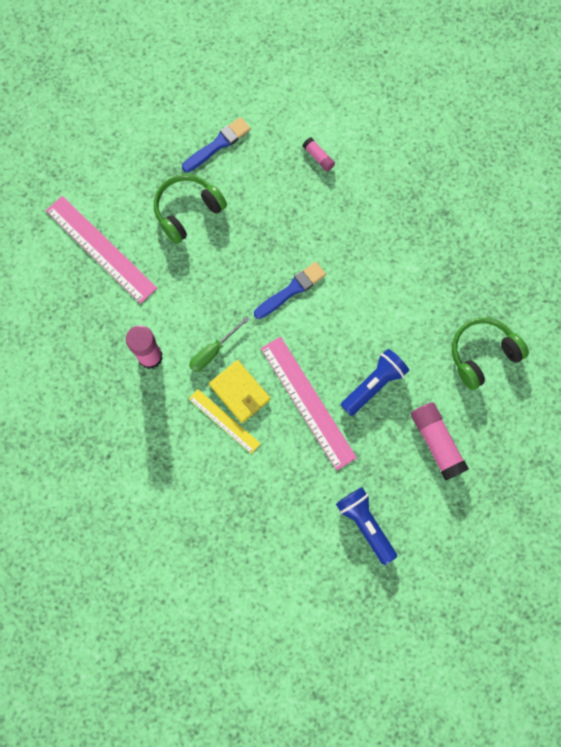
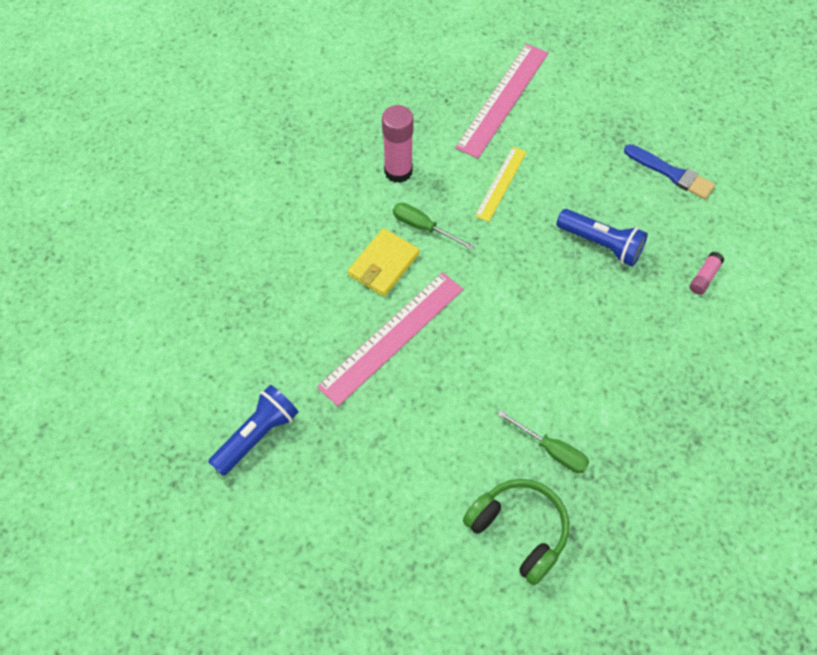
camera: 75 degrees right, 15 degrees down
green headphones [154,174,227,244] -> none
yellow ruler [189,389,261,454] -> yellow ruler moved to [475,147,527,222]
blue brush [254,262,326,319] -> none
blue flashlight [341,349,409,416] -> blue flashlight moved to [557,209,648,267]
pink glue stick [411,402,469,481] -> none
none -> green screwdriver [497,410,589,473]

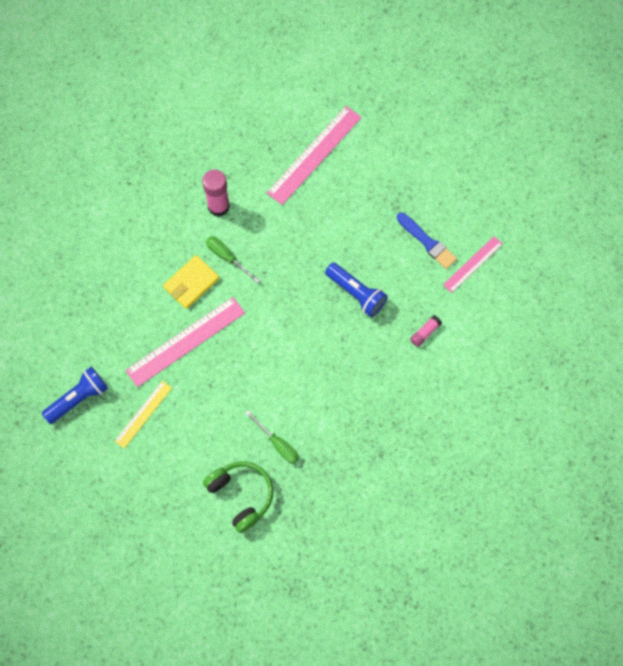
camera: 10 degrees right, 10 degrees up
yellow ruler [475,147,527,222] -> yellow ruler moved to [114,381,172,449]
none -> pink ruler [443,236,503,293]

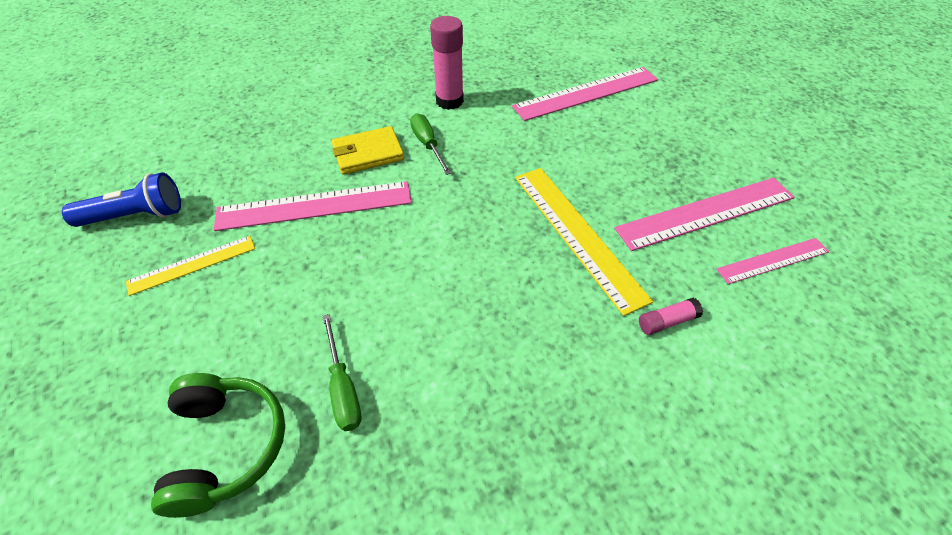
camera: 25 degrees right, 20 degrees down
blue flashlight [325,263,388,317] -> yellow ruler [515,168,653,316]
blue brush [397,212,457,269] -> pink ruler [614,178,795,251]

